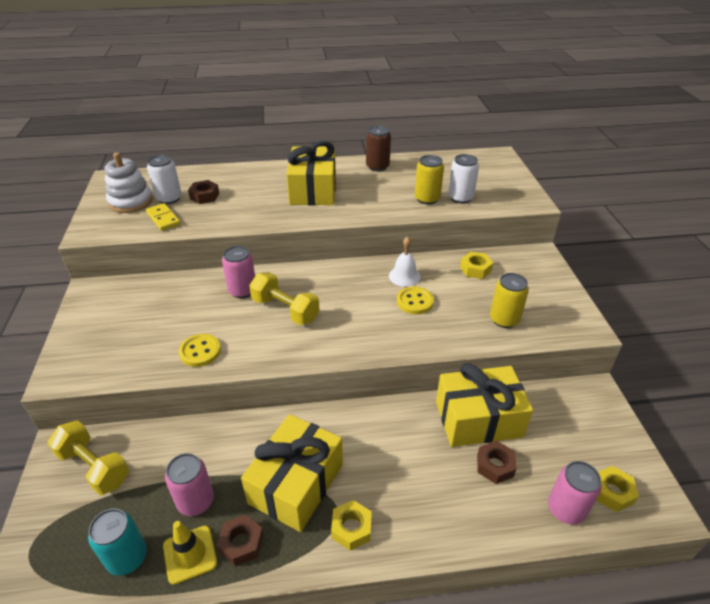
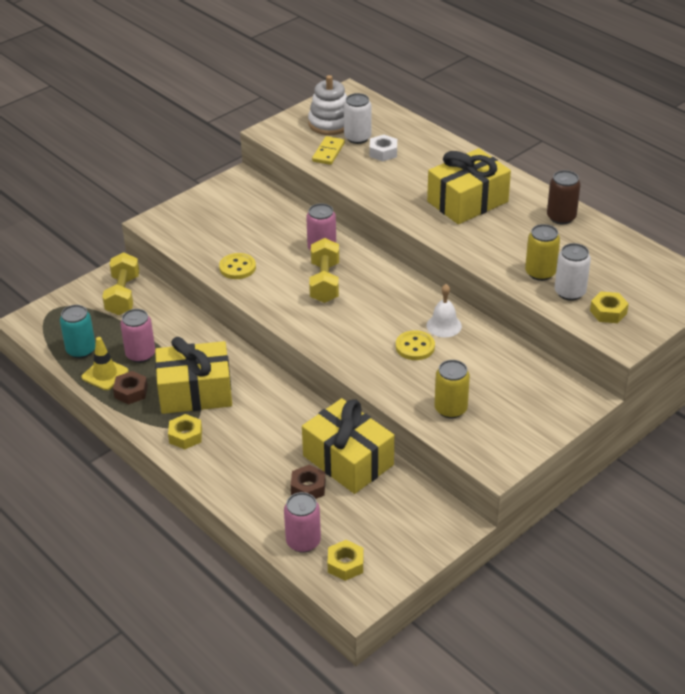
camera: 55 degrees right, 0 degrees up
brown nut [188,180,219,204] -> white nut [370,135,397,161]
yellow nut [460,252,493,279] -> yellow nut moved to [590,292,629,323]

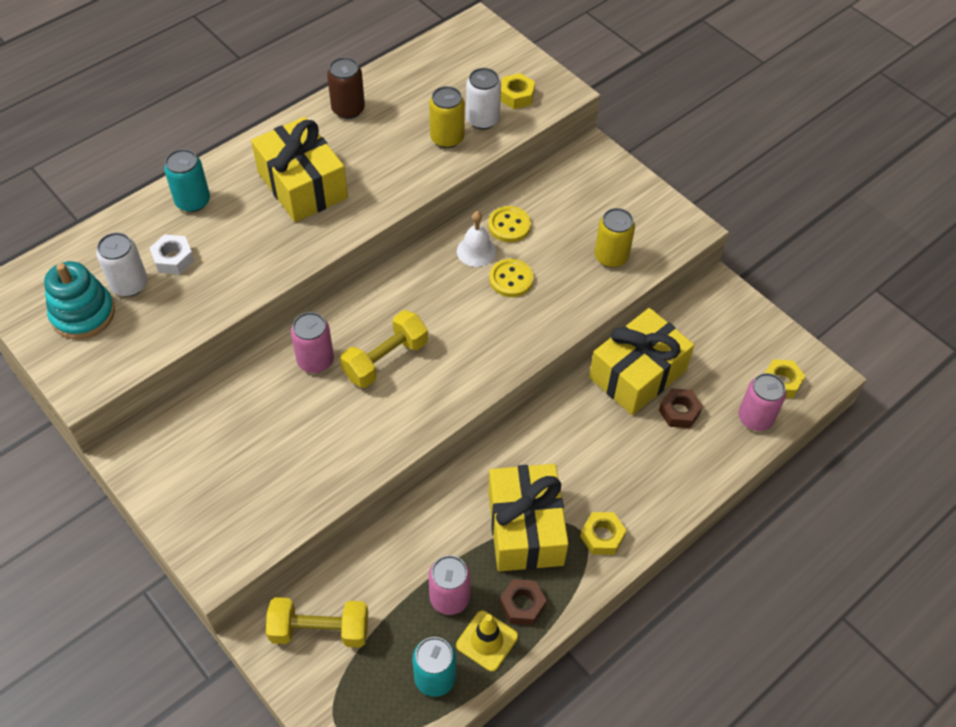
camera: 90 degrees left, 15 degrees up
yellow button [219,253,256,279] -> yellow button moved to [488,206,531,242]
white stacking toy [308,75,347,135] -> turquoise stacking toy [44,261,115,339]
yellow dumbbell [309,238,339,303] -> yellow dumbbell turned 45 degrees counterclockwise [340,310,428,388]
yellow domino [312,136,345,165] -> none
none -> turquoise can [164,149,210,212]

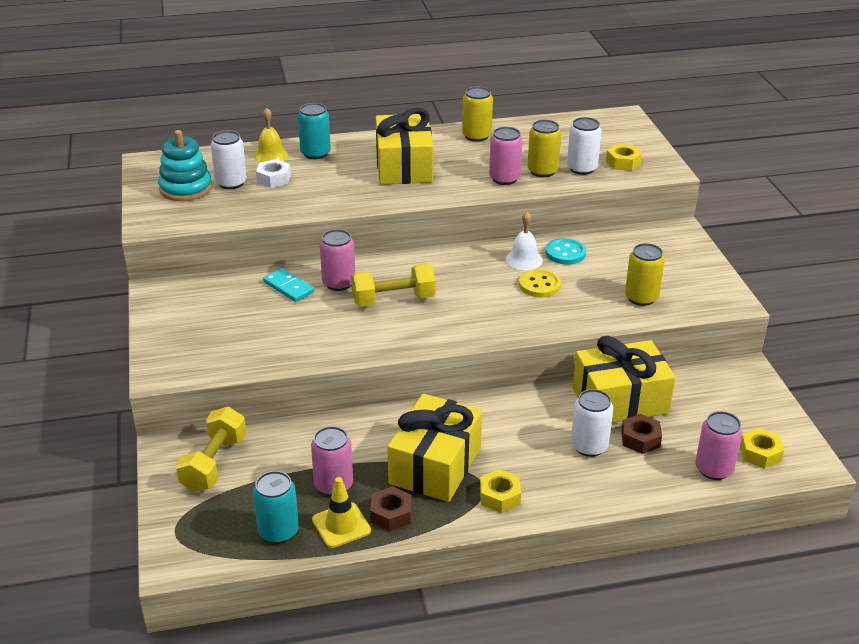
camera: 30 degrees right, 20 degrees down
yellow dumbbell [266,597,368,648] -> yellow dumbbell turned 75 degrees clockwise [176,407,246,492]
brown can [327,57,365,119] -> yellow can [462,86,493,142]
yellow button [488,206,531,242] -> turquoise button [546,238,586,265]
none -> yellow bell [254,108,288,163]
none -> turquoise domino [263,268,314,302]
none -> pink can [489,127,523,185]
none -> white can [571,389,613,457]

